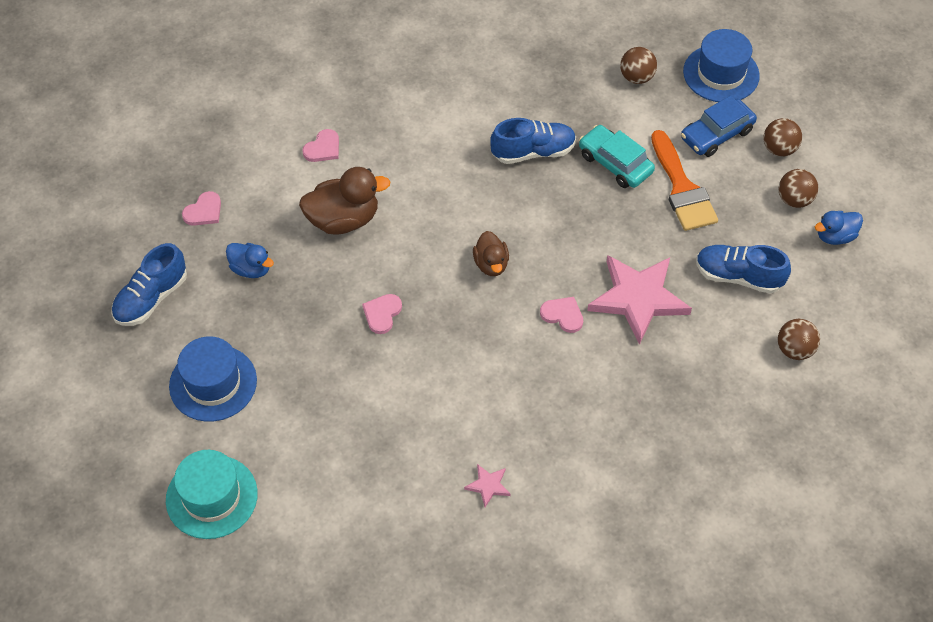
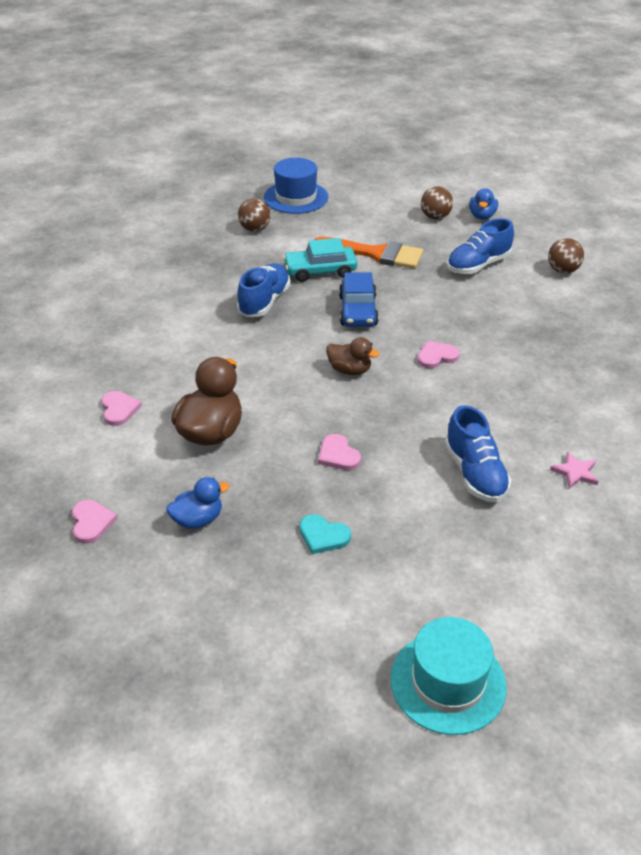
camera: 55 degrees left, 15 degrees down
blue shoe [112,243,187,326] -> blue shoe moved to [445,405,511,502]
blue hat [169,336,257,422] -> none
pink star [587,255,692,345] -> none
blue car [681,96,757,157] -> blue car moved to [339,273,379,327]
brown ball [763,118,802,156] -> none
none -> turquoise heart [299,514,351,554]

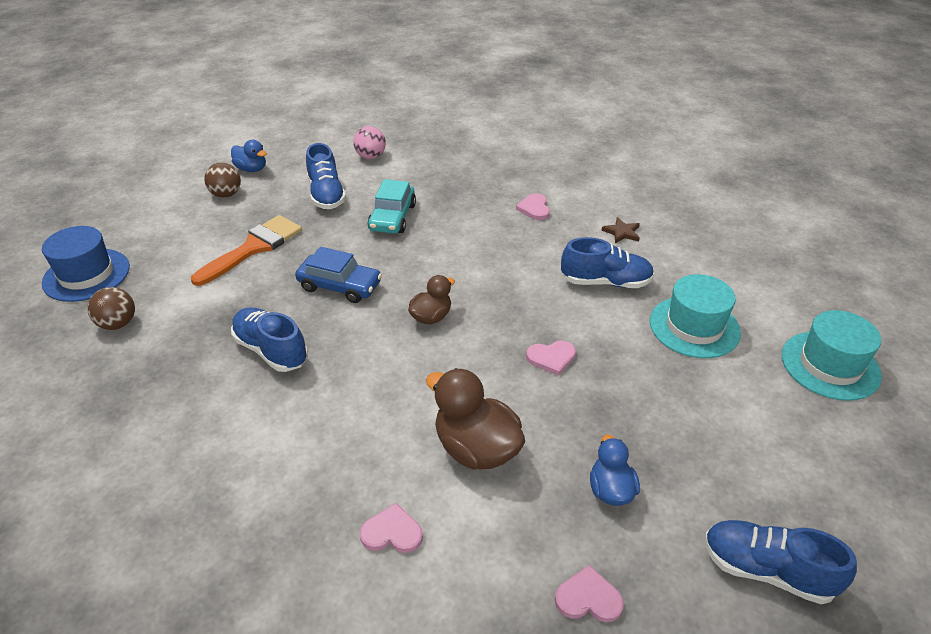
camera: 70 degrees left, 0 degrees up
turquoise car [283,238,357,282] -> turquoise car moved to [368,179,416,234]
turquoise heart [299,514,351,554] -> none
pink heart [418,341,460,369] -> pink heart moved to [516,193,550,220]
brown ball [548,238,584,274] -> pink ball [353,126,386,159]
pink star [550,452,598,489] -> brown star [601,217,640,244]
none -> turquoise hat [650,274,741,358]
none -> blue shoe [704,520,857,604]

